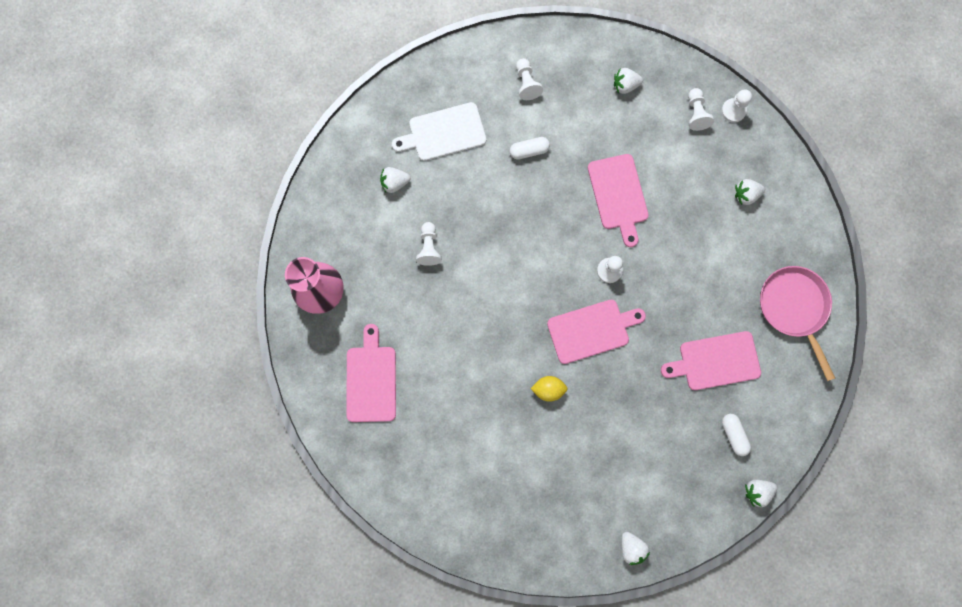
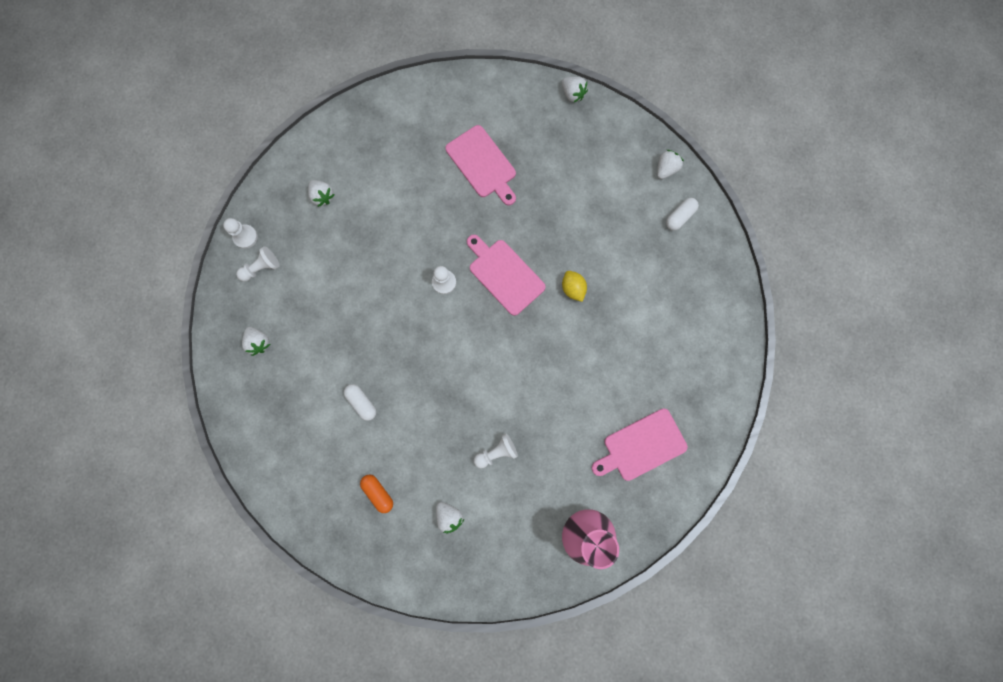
camera: 115 degrees left, 0 degrees up
white cutting board [392,102,486,161] -> orange capsule [360,475,393,513]
white pawn [516,58,543,100] -> none
pink cutting board [588,154,649,247] -> none
white capsule [722,414,751,456] -> white capsule moved to [666,198,699,231]
pink pan [760,266,835,381] -> none

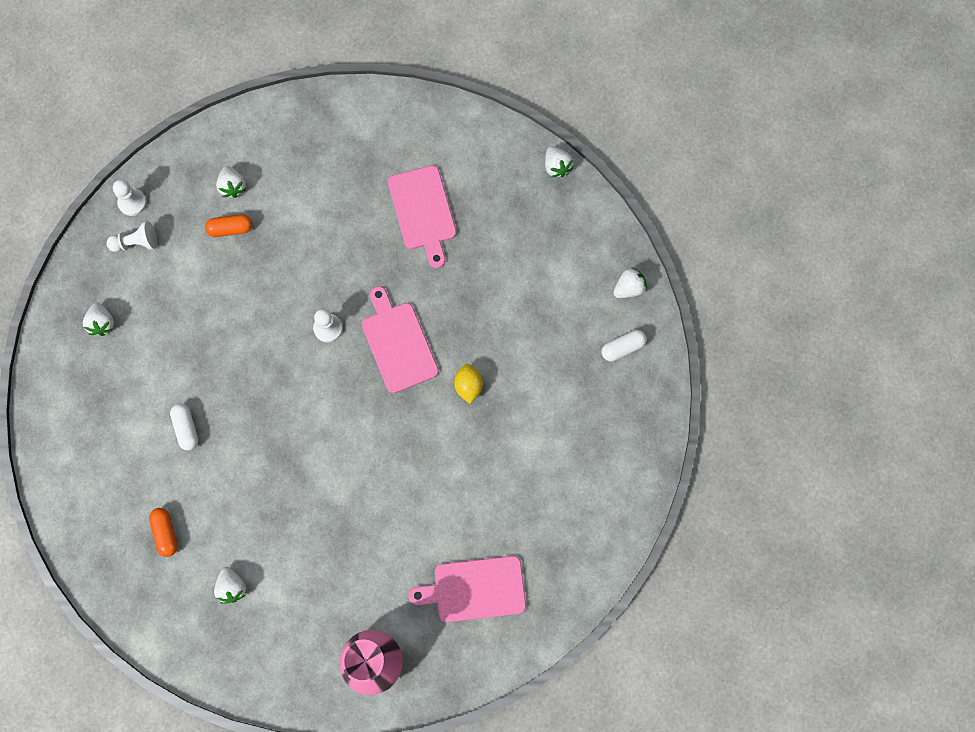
camera: 20 degrees right, 5 degrees down
white pawn [474,434,518,469] -> none
none -> orange capsule [205,214,252,237]

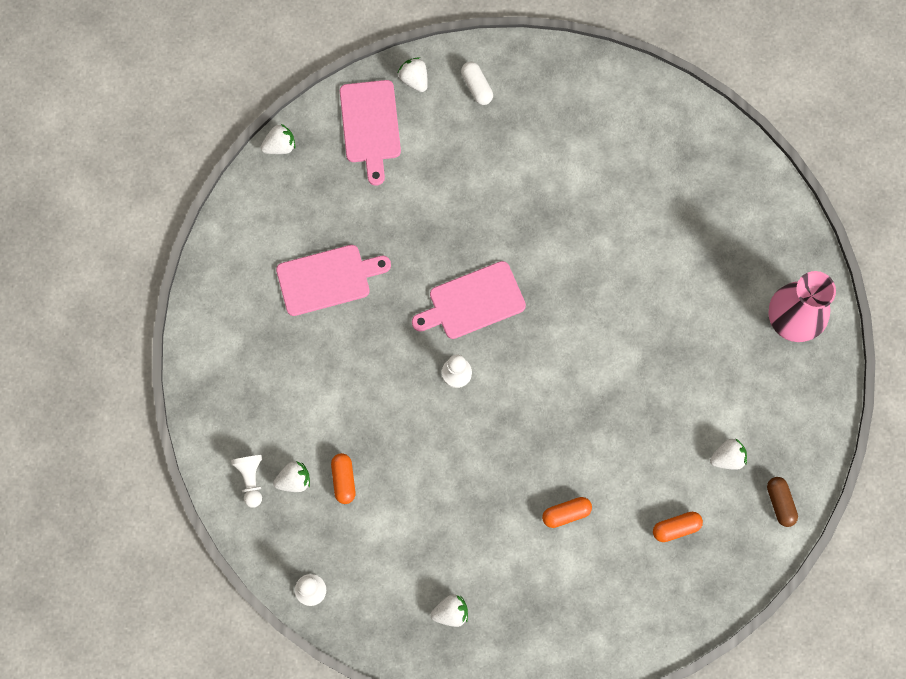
camera: 90 degrees left, 0 degrees up
white pawn [106,221,157,252] -> white pawn moved to [231,455,262,508]
white capsule [170,403,199,451] -> orange capsule [542,497,592,528]
pink cutting board [408,556,526,622] -> pink cutting board moved to [340,80,401,186]
yellow lemon [454,364,483,404] -> none
none -> brown capsule [767,477,798,527]

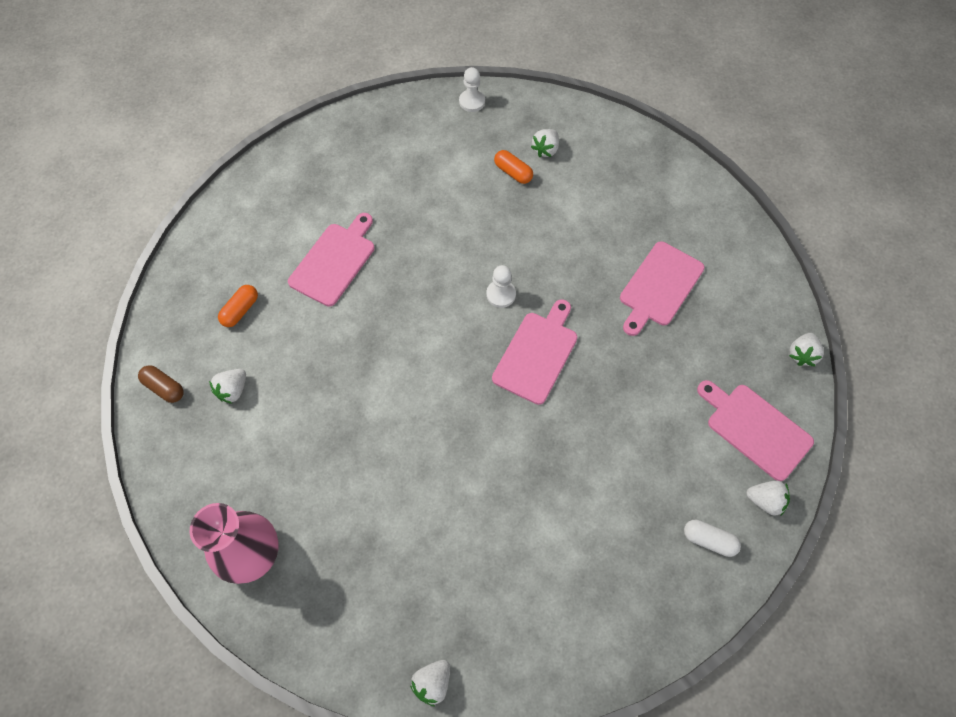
camera: 140 degrees right, 10 degrees down
white pawn [231,455,262,508] -> none
white strawberry [430,594,468,627] -> white strawberry moved to [410,660,450,706]
orange capsule [542,497,592,528] -> pink cutting board [288,213,375,307]

